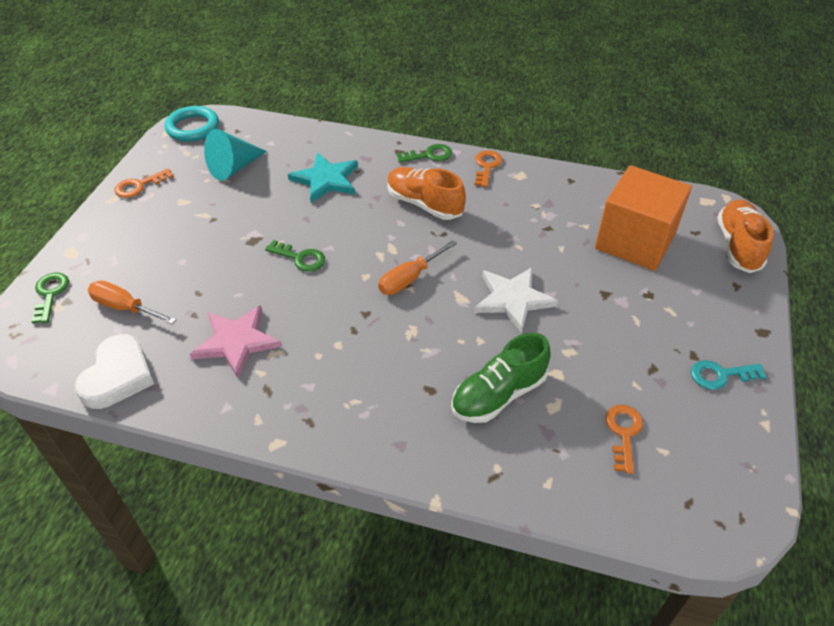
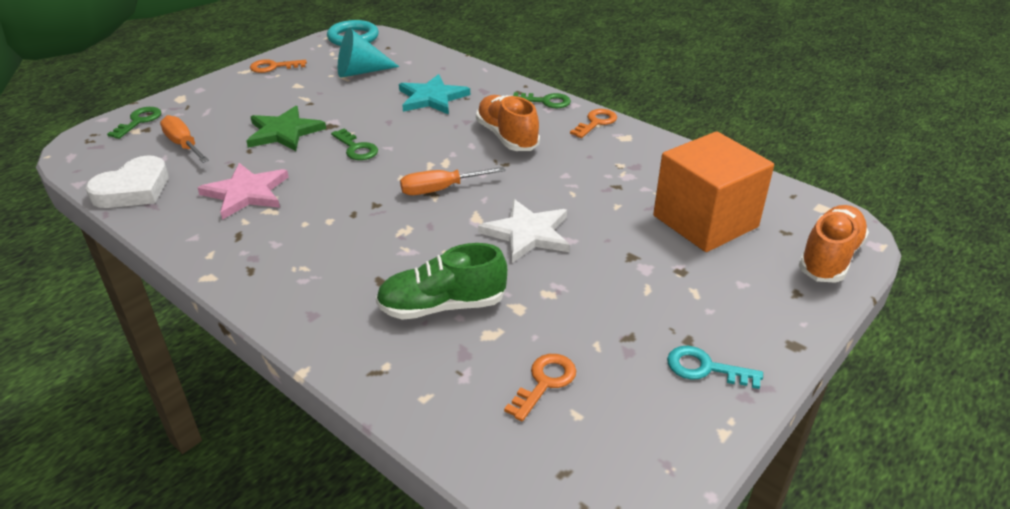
camera: 25 degrees right, 10 degrees down
none -> green star [246,106,326,151]

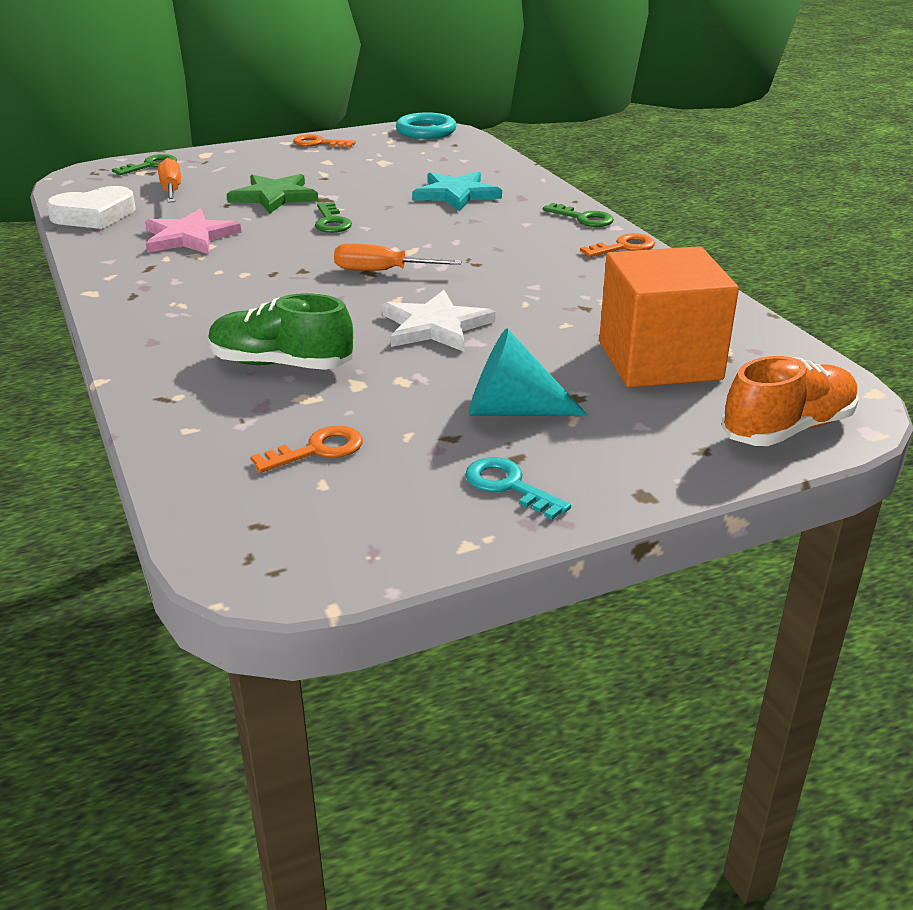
camera: 25 degrees right, 5 degrees down
turquoise cone [338,28,400,78] -> turquoise cone moved to [469,328,588,416]
orange shoe [476,95,540,151] -> none

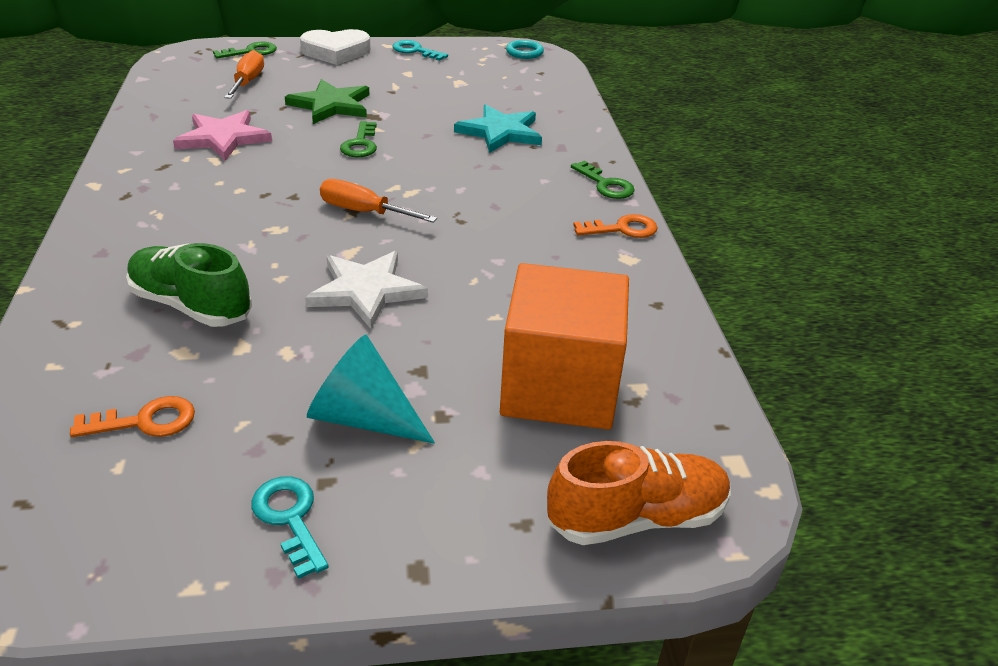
camera: 15 degrees right, 5 degrees up
white heart [46,186,136,229] -> white heart moved to [300,29,371,65]
orange key [293,134,356,148] -> turquoise key [392,40,448,61]
turquoise ring [396,112,456,139] -> turquoise ring [506,40,544,59], size x0.63

